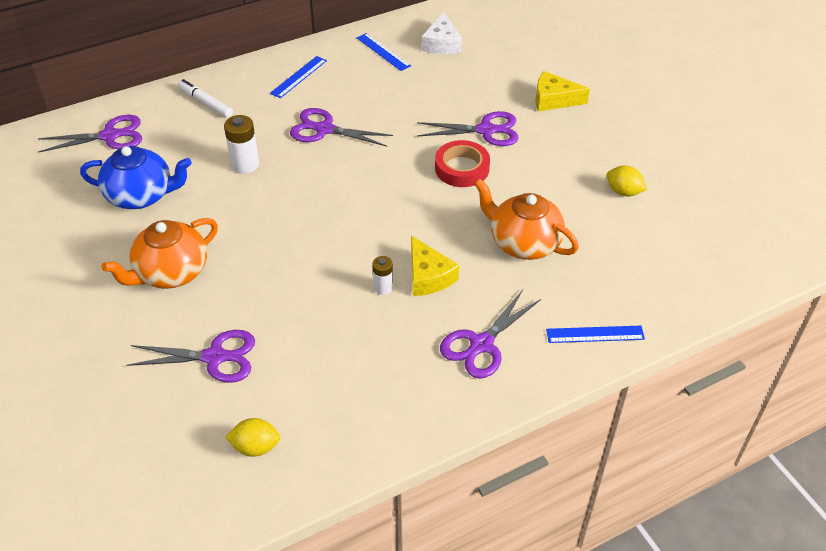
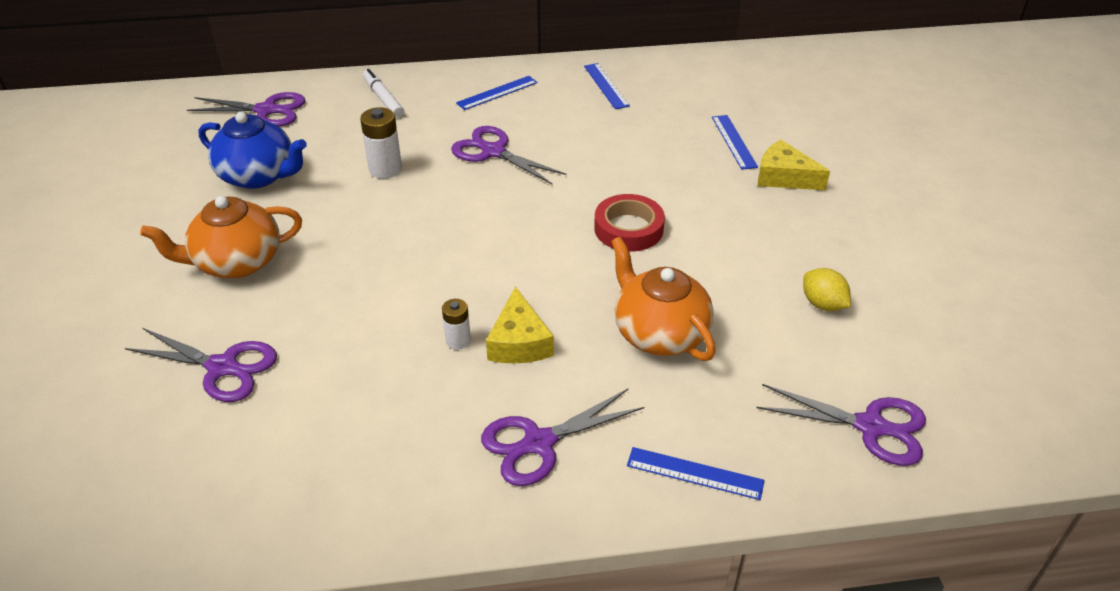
camera: 20 degrees right, 5 degrees down
yellow lemon [225,418,281,457] -> none
purple scissors [417,111,519,146] -> purple scissors moved to [756,384,926,466]
white cheese [422,12,462,54] -> none
none -> blue ruler [712,115,758,170]

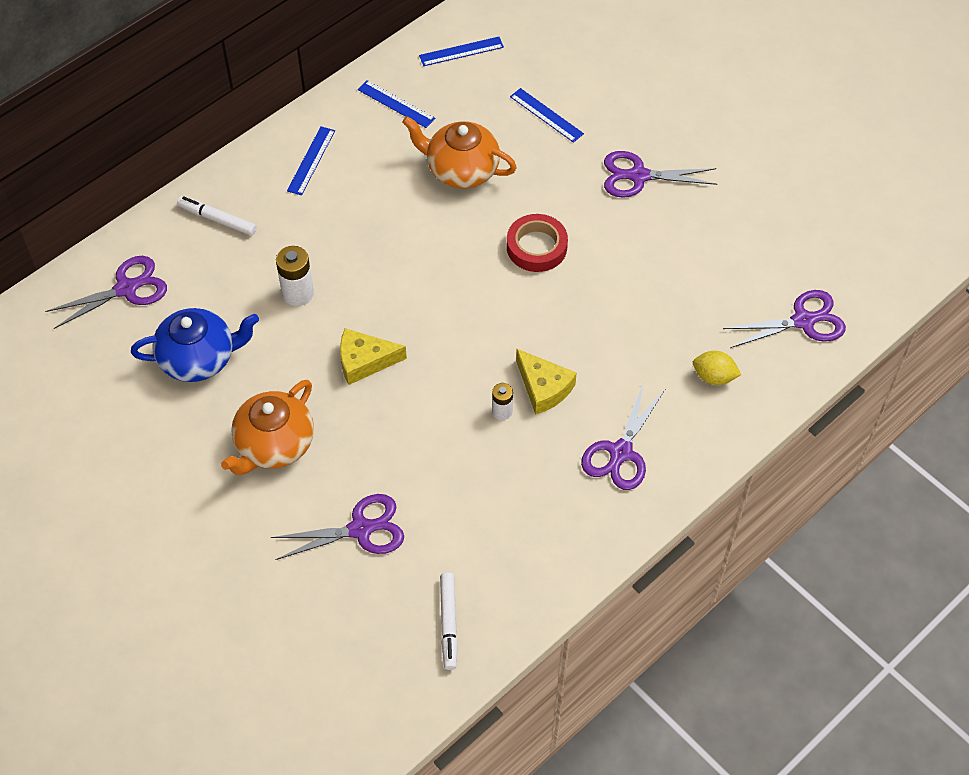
camera: 35 degrees left, 15 degrees up
purple scissors [451,126,566,184] -> purple scissors moved to [604,151,717,197]
orange teapot [611,237,716,361] -> orange teapot moved to [402,116,517,188]
blue ruler [627,447,765,500] -> blue ruler moved to [419,37,504,66]
yellow cheese [758,140,830,190] -> yellow cheese moved to [340,328,407,385]
yellow lemon [803,268,851,311] -> yellow lemon moved to [693,351,741,385]
none -> white marker [440,572,458,670]

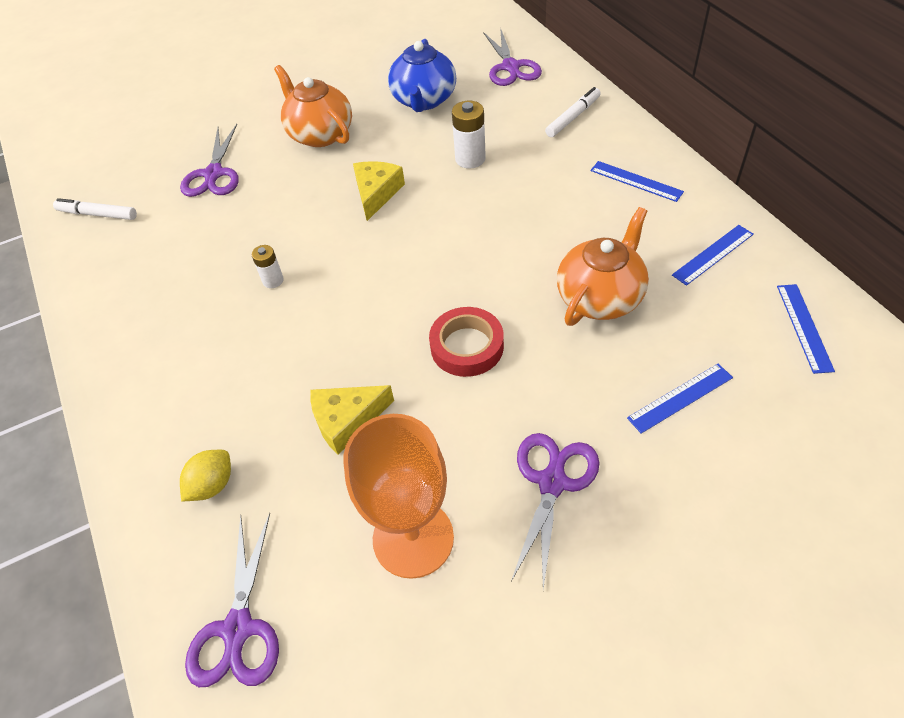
camera: 110 degrees right, 5 degrees down
yellow cheese [516,349,577,415] -> yellow cheese moved to [310,385,394,455]
purple scissors [581,383,665,490] -> none
none -> orange goblet [343,414,454,579]

